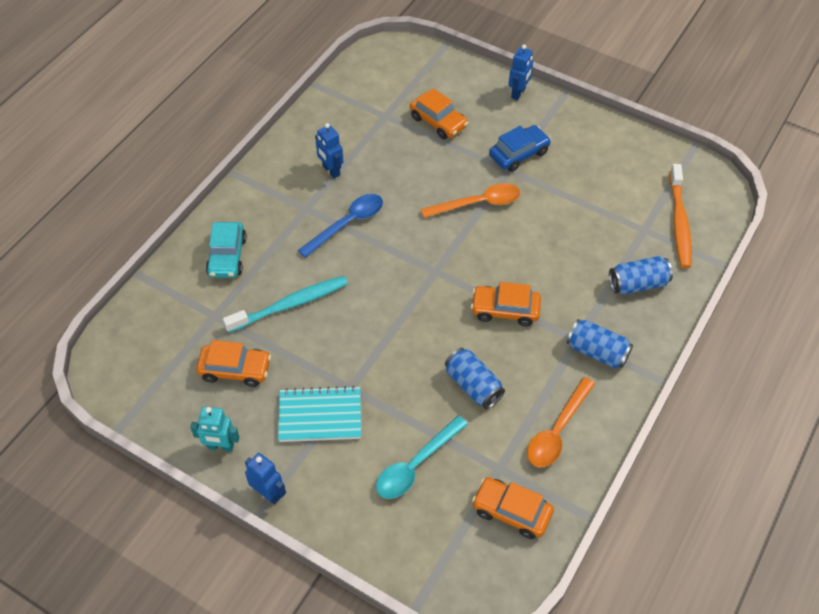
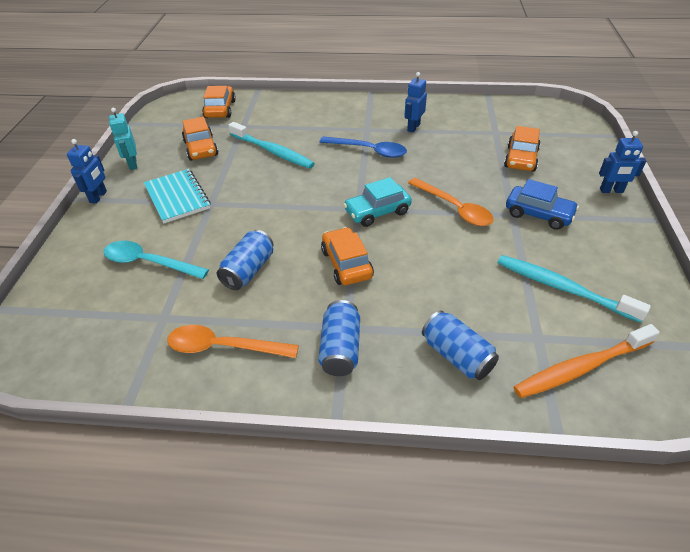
camera: 65 degrees right, 10 degrees down
turquoise car [206,222,247,278] -> turquoise car moved to [343,177,412,227]
orange car [472,477,554,539] -> orange car moved to [202,86,236,118]
none -> turquoise toothbrush [497,255,651,323]

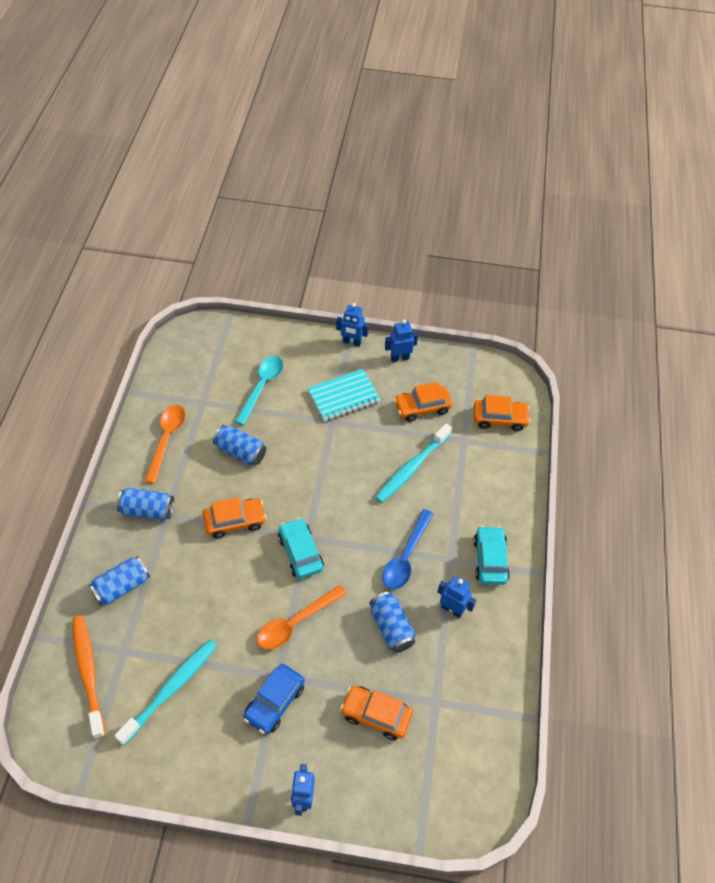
camera: 90 degrees right, 10 degrees up
turquoise robot [109,108,137,170] -> blue robot [385,320,418,362]
none -> blue can [369,592,416,653]
none -> turquoise car [473,526,510,585]

